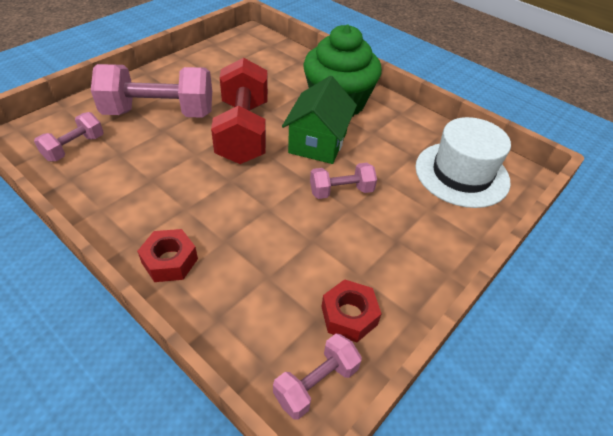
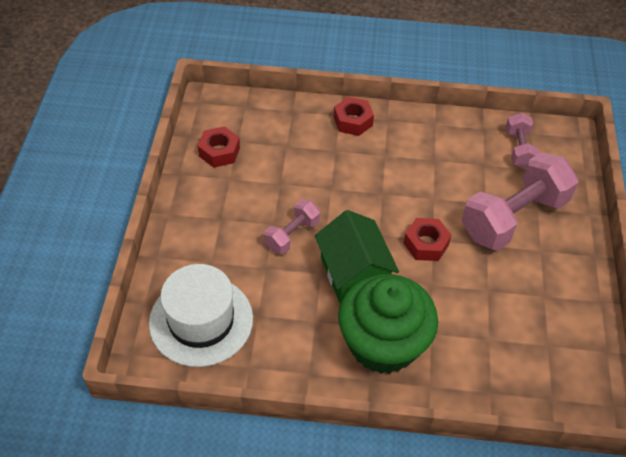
camera: 145 degrees right, 5 degrees up
red dumbbell [211,58,268,164] -> red nut [404,218,452,261]
pink dumbbell [273,334,362,420] -> none

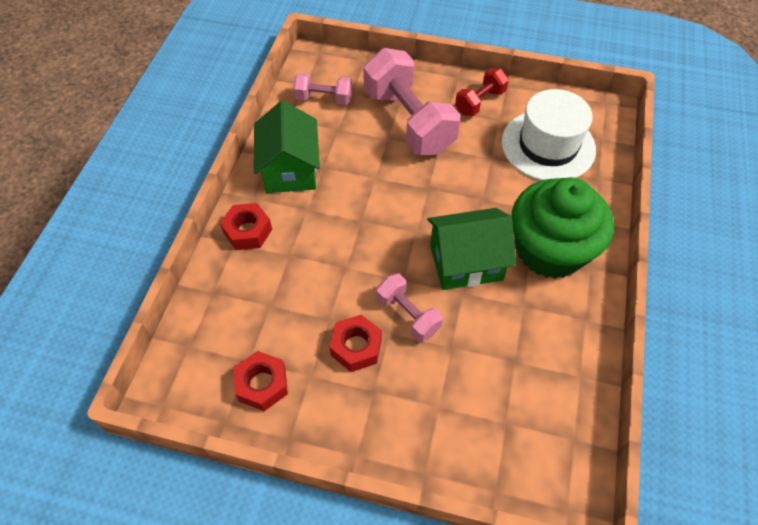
camera: 80 degrees left, 5 degrees up
white hat [149,264,253,367] -> white hat moved to [502,89,596,180]
red nut [404,218,452,261] -> red nut moved to [329,315,382,372]
none -> green house [254,101,320,193]
none -> red dumbbell [455,68,509,116]

